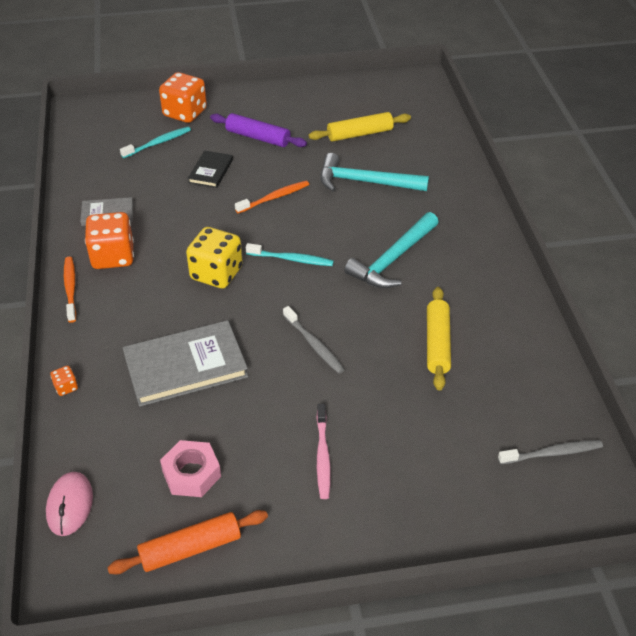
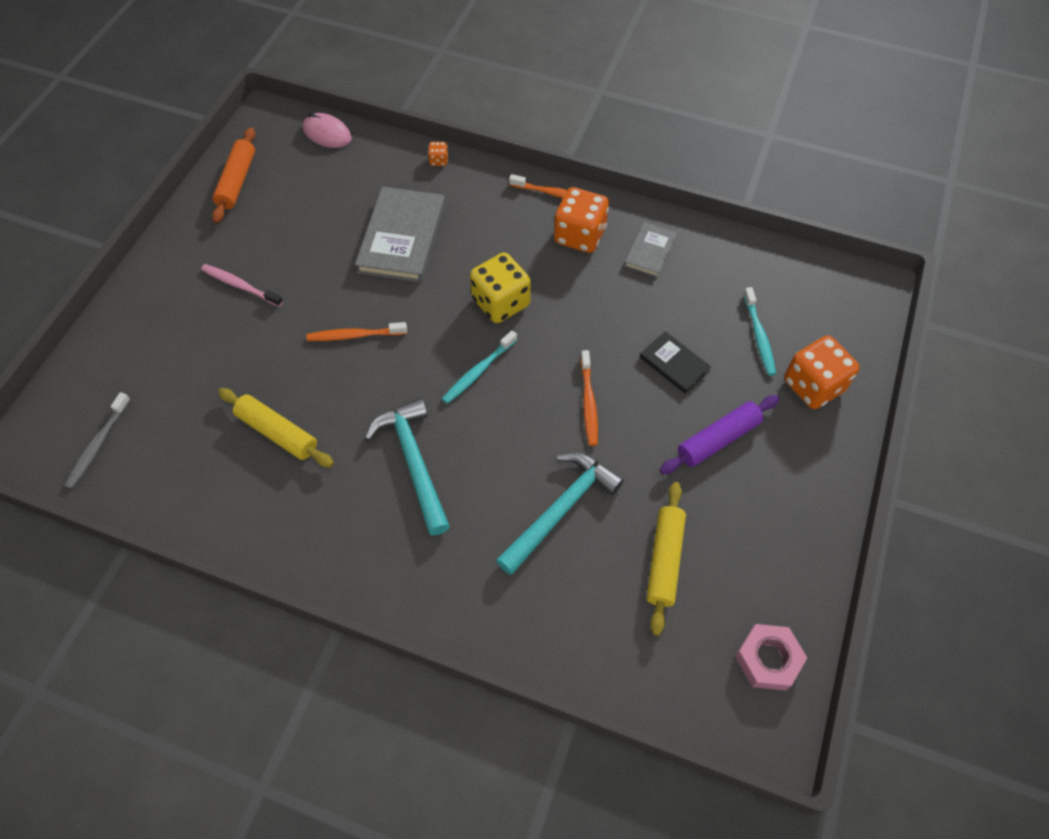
camera: 120 degrees right, 15 degrees up
pink nut [160,440,221,497] -> pink nut moved to [735,624,807,691]
grey toothbrush [283,306,345,374] -> orange toothbrush [307,322,407,341]

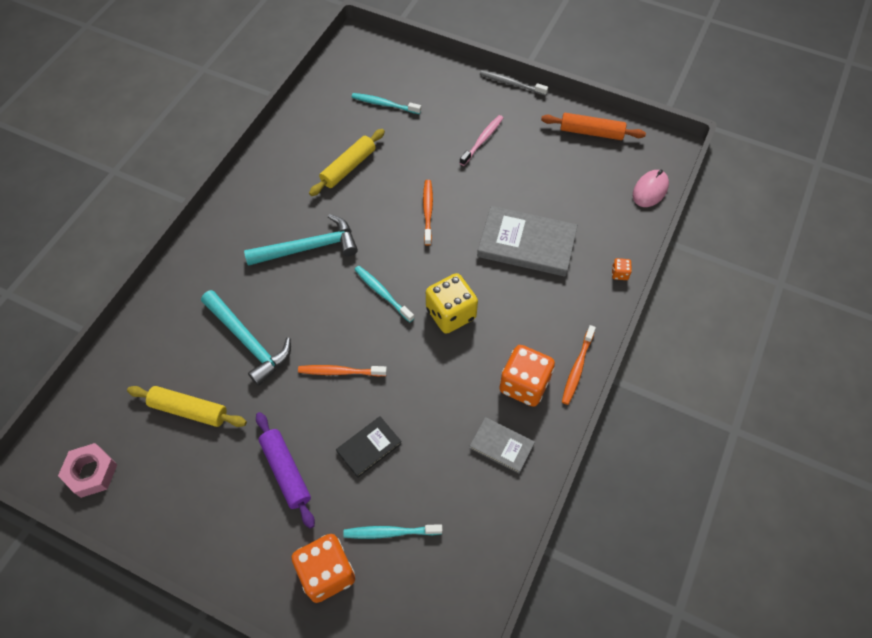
camera: 95 degrees right, 0 degrees up
grey toothbrush [64,392,130,489] -> grey toothbrush moved to [480,70,548,96]
none -> turquoise toothbrush [352,93,421,114]

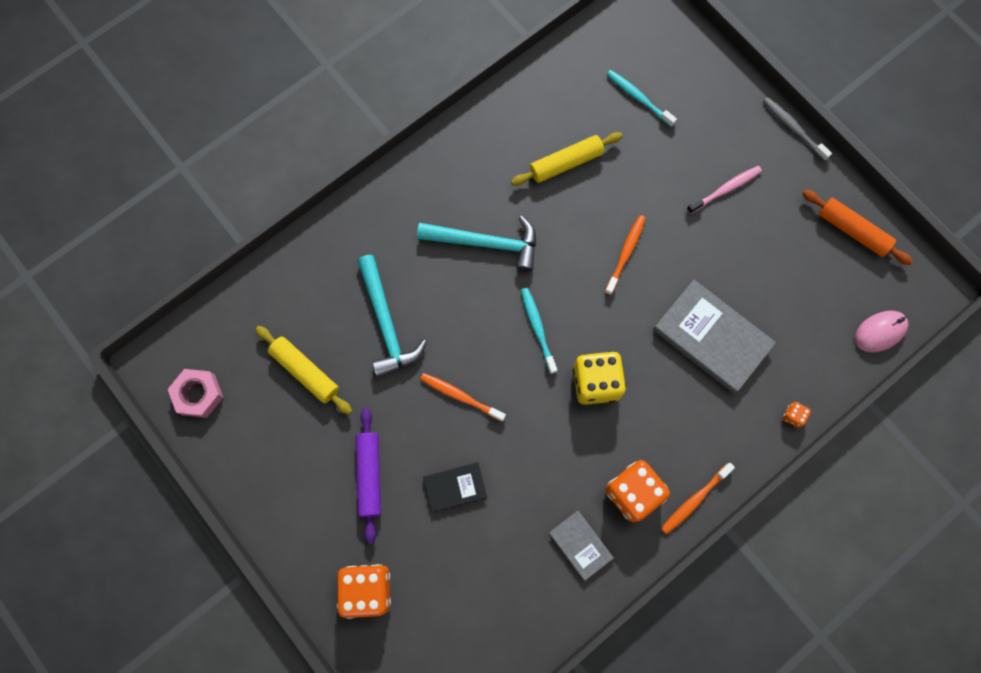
camera: 25 degrees right, 15 degrees up
turquoise toothbrush [343,524,442,539] -> none

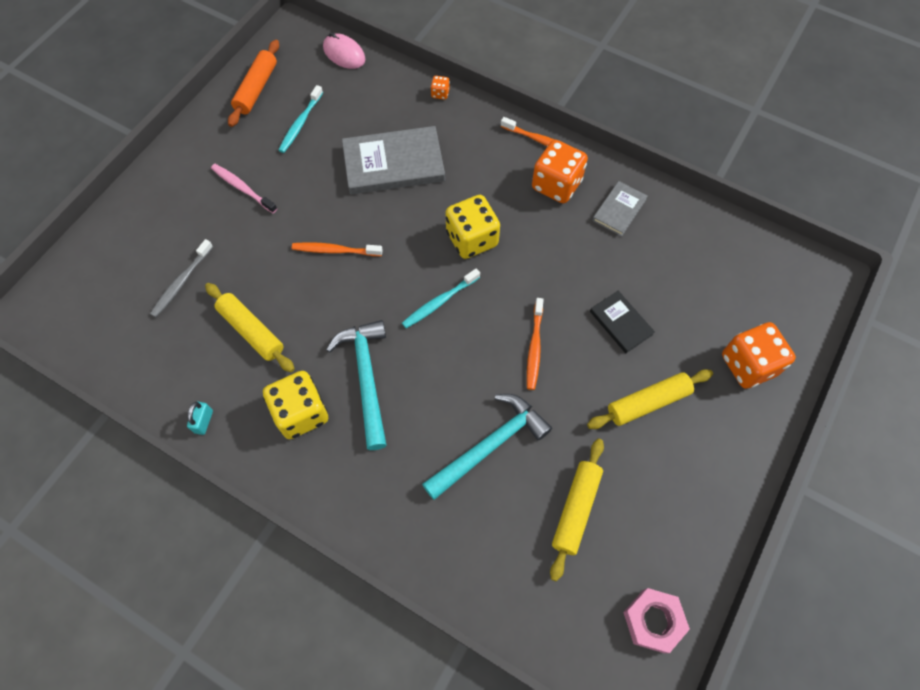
camera: 110 degrees left, 10 degrees down
purple rolling pin [355,408,381,544] -> yellow rolling pin [587,369,713,429]
turquoise toothbrush [607,70,677,127] -> turquoise toothbrush moved to [279,85,323,153]
grey book [653,280,776,394] -> grey book turned 60 degrees clockwise [342,126,445,194]
grey toothbrush [763,97,832,161] -> grey toothbrush moved to [150,239,213,317]
none -> turquoise padlock [187,401,213,435]
none -> yellow dice [263,371,328,439]

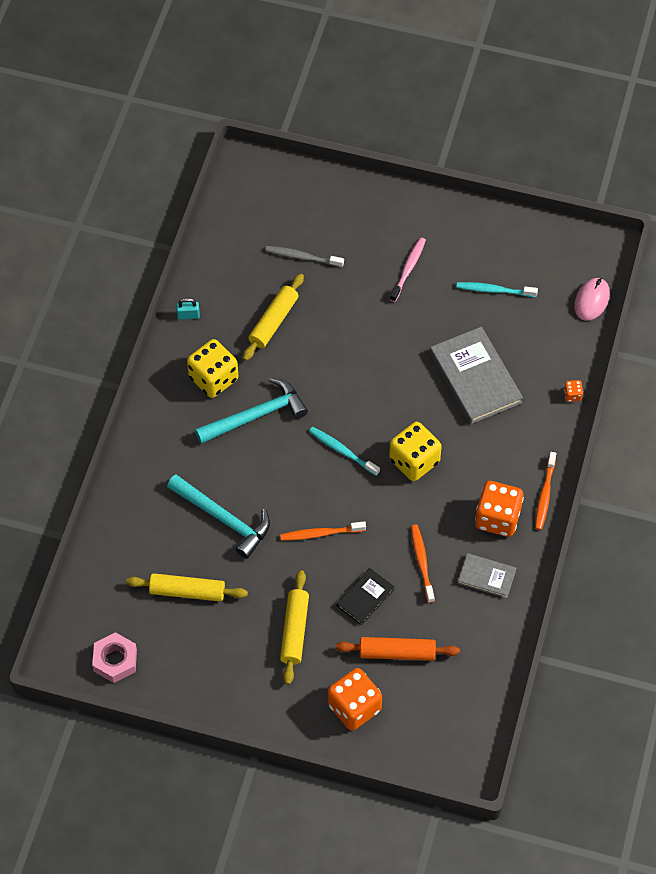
camera: 75 degrees right, 5 degrees down
orange rolling pin [228,40,279,127] -> orange rolling pin moved to [336,637,460,661]
orange toothbrush [292,242,383,256] -> orange toothbrush moved to [411,524,435,603]
yellow rolling pin [587,369,713,429] -> yellow rolling pin turned 45 degrees clockwise [280,570,309,685]

